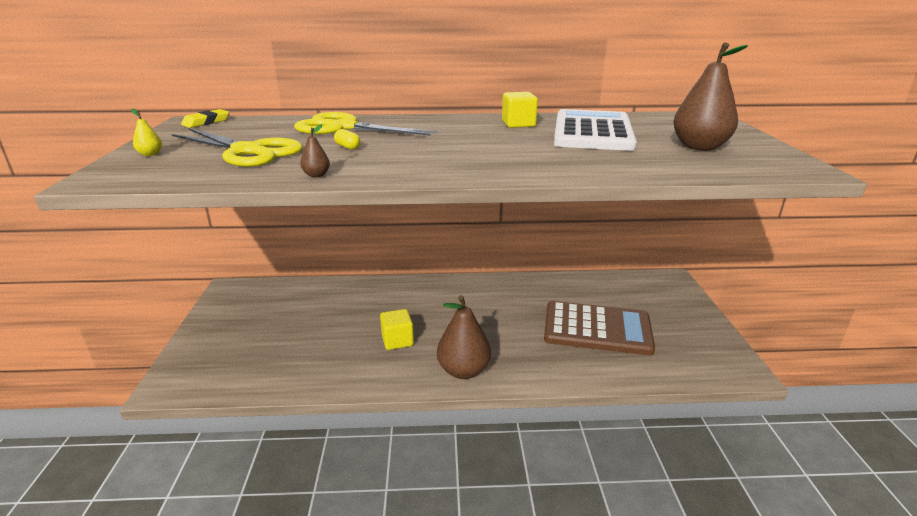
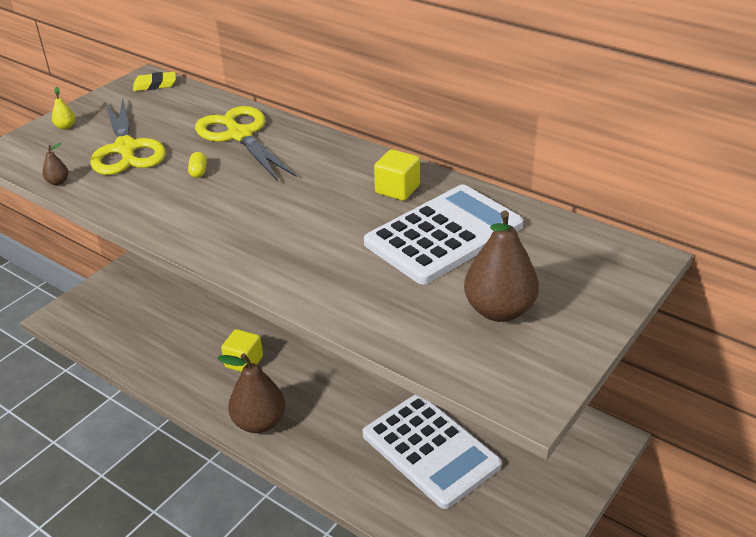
camera: 40 degrees right, 10 degrees up
brown pear [300,124,330,177] -> brown pear moved to [42,143,69,185]
brown calculator [544,301,655,355] -> white calculator [362,395,502,509]

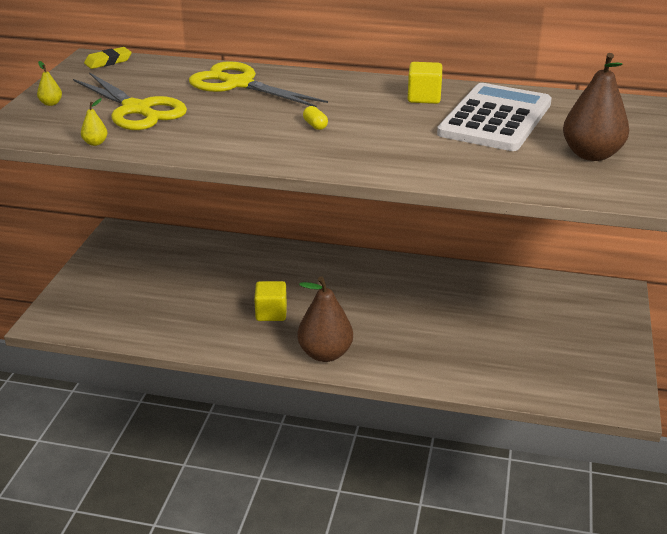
camera: 25 degrees left, 5 degrees down
brown pear [42,143,69,185] -> yellow pear [81,98,108,146]
yellow capsule [188,152,207,178] -> yellow capsule moved to [303,106,328,130]
white calculator [362,395,502,509] -> none

